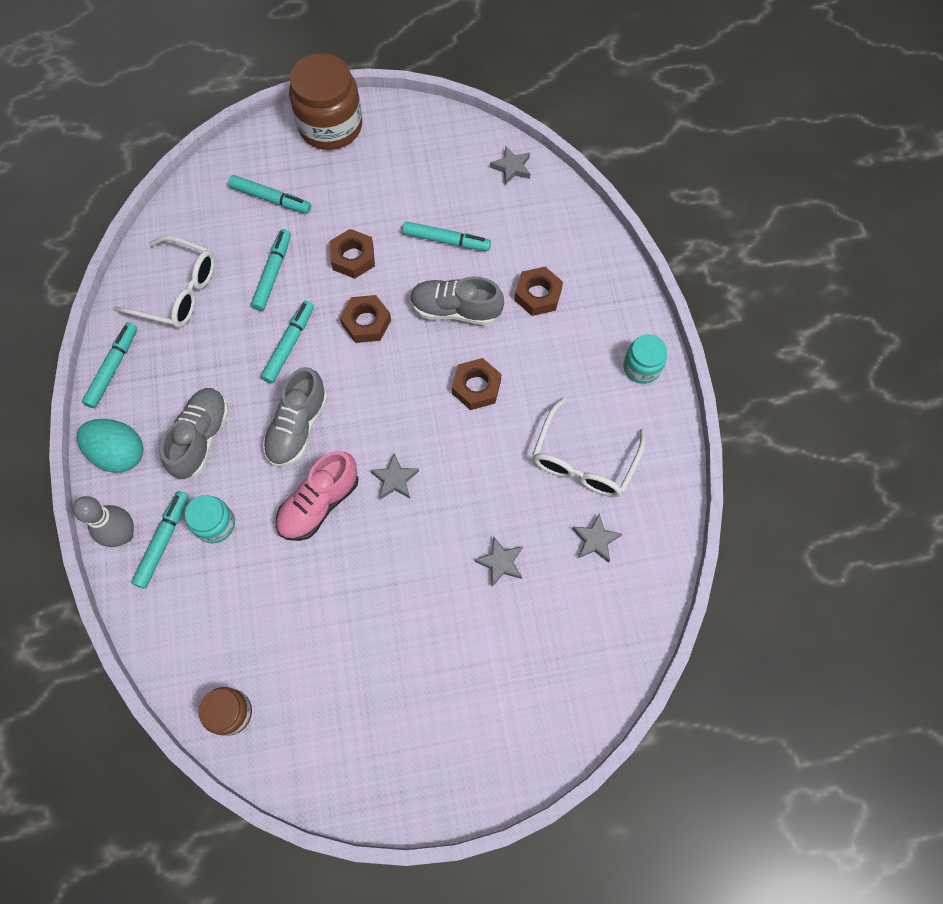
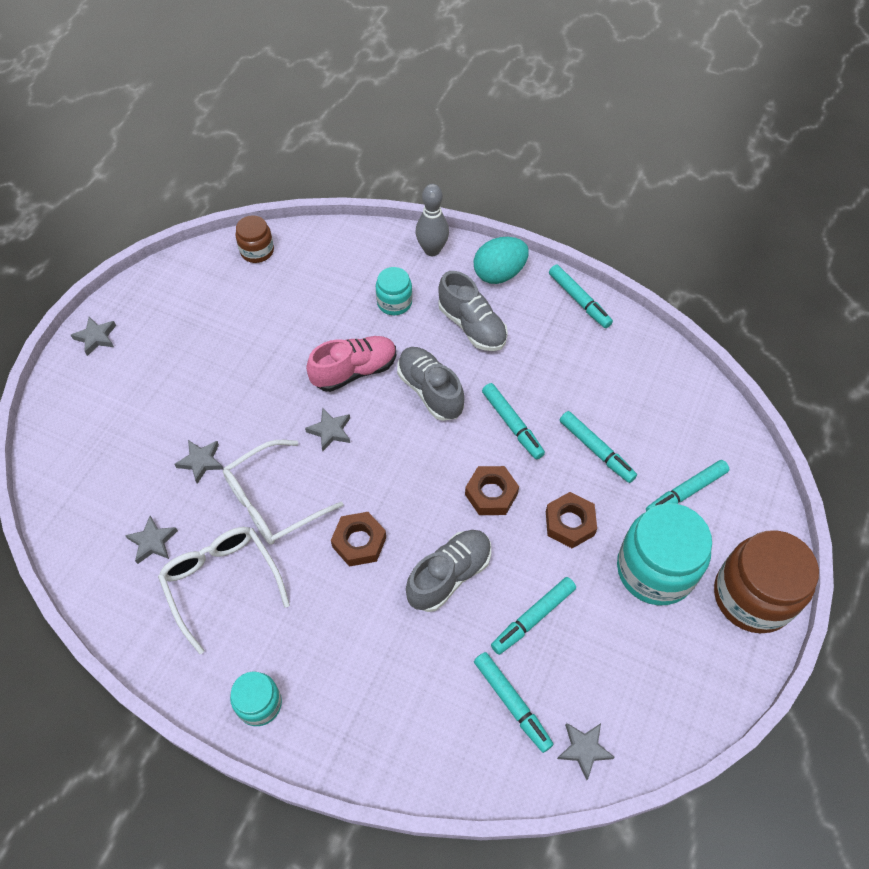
camera: 125 degrees right, 10 degrees down
white glasses [113,236,215,328] -> white glasses moved to [223,440,343,545]
turquoise marker [131,491,189,589] -> turquoise marker moved to [474,652,553,753]
pink shoe [276,451,358,541] -> pink shoe turned 75 degrees clockwise [306,336,396,392]
brown nut [514,267,563,316] -> none
none -> grey star [71,317,116,356]
none -> turquoise jar [617,503,712,606]

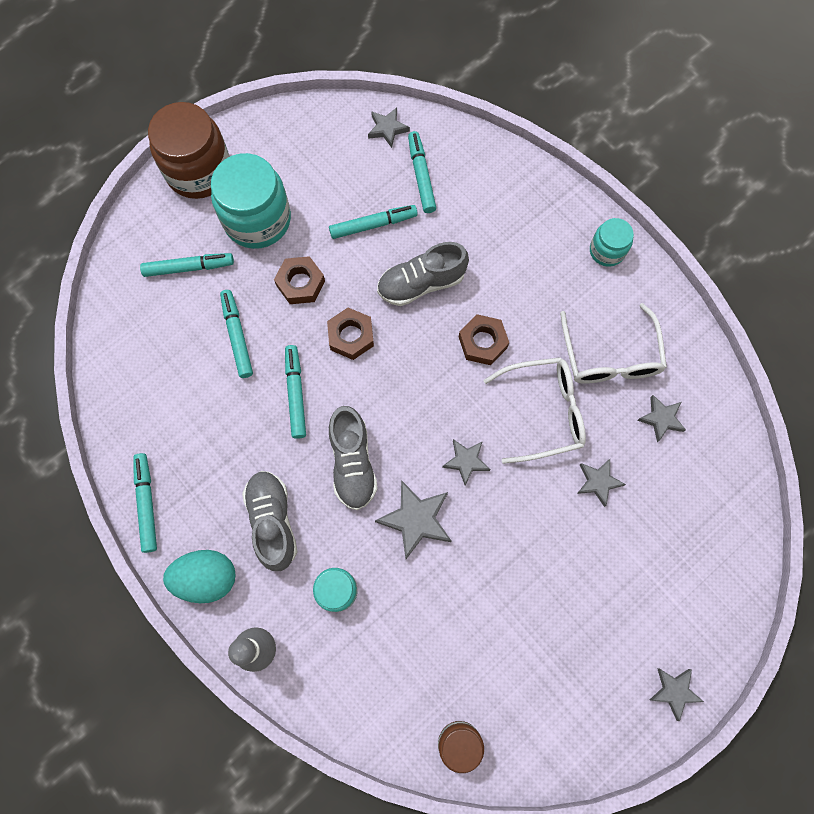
camera: 155 degrees left, 15 degrees up
pink shoe [306,336,396,392] -> grey star [375,480,451,559]

